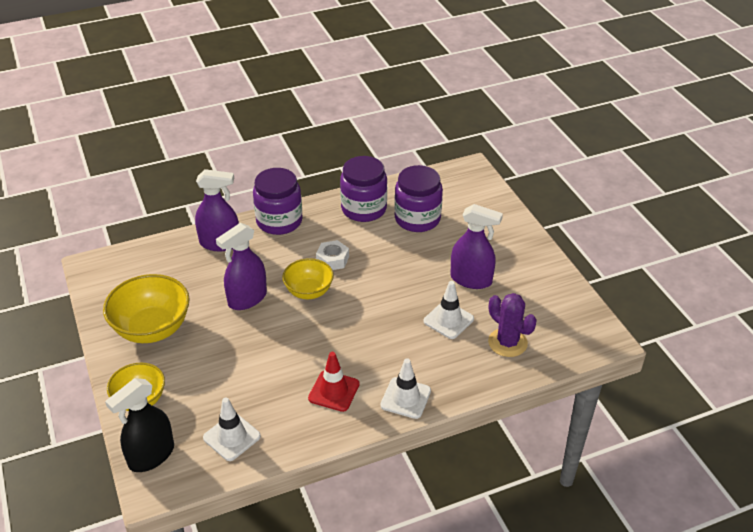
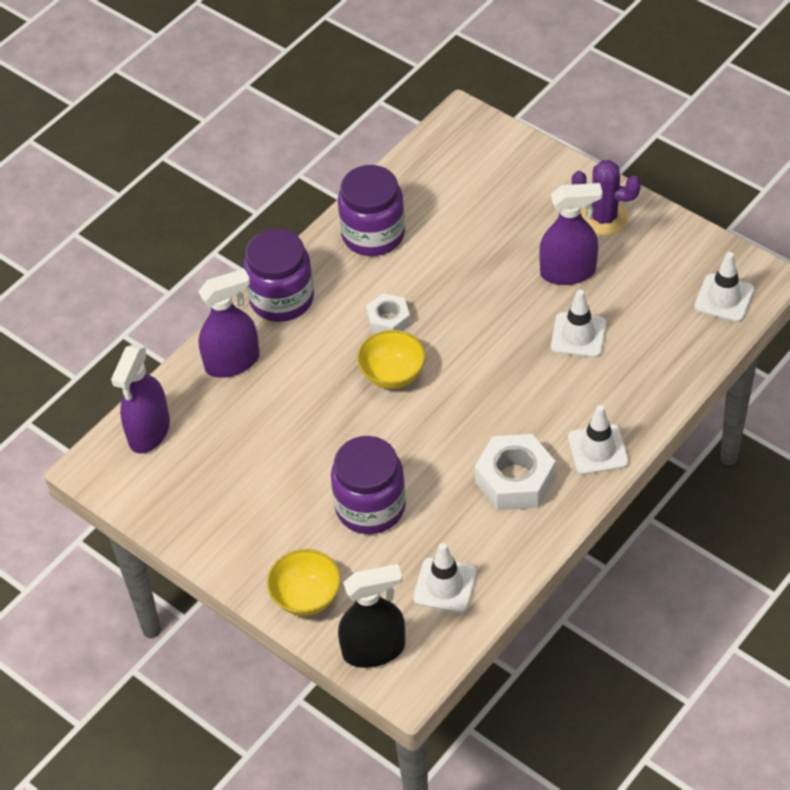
camera: 25 degrees left, 10 degrees up
yellow bowl [103,274,190,343] -> none
black spray bottle [105,378,174,472] -> black spray bottle turned 120 degrees counterclockwise [338,564,405,668]
purple spray bottle [216,223,267,310] -> purple spray bottle moved to [111,345,170,454]
red traffic cone [308,352,360,412] -> white nut [475,434,556,510]
purple jar [394,165,443,232] -> purple jar moved to [331,436,406,534]
purple cactus [488,293,537,357] -> purple cactus moved to [572,160,641,236]
none -> white traffic cone [694,252,754,322]

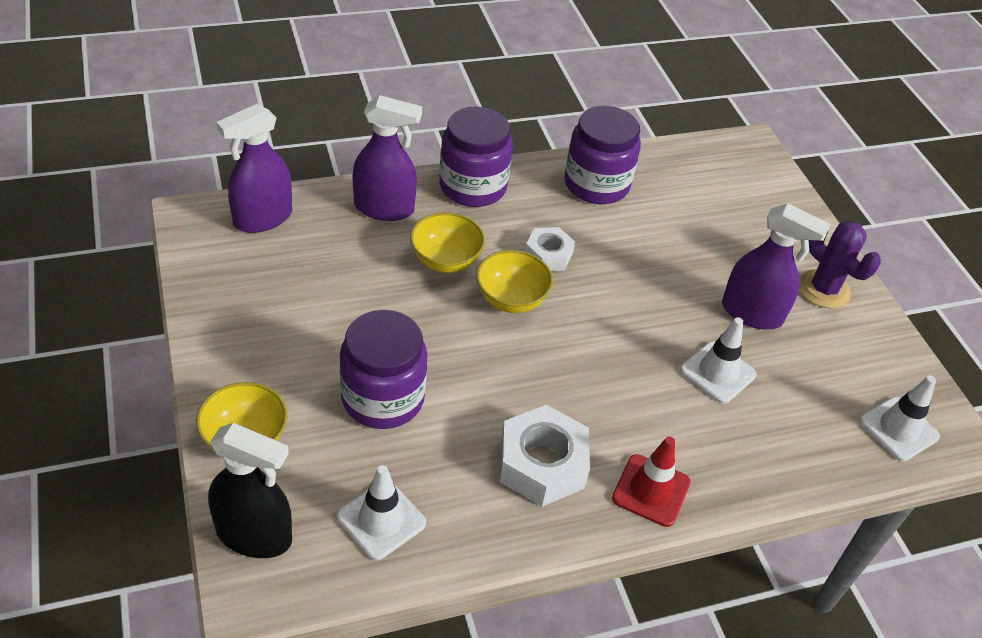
camera: 25 degrees right, 5 degrees down
white traffic cone [568,405,629,475] -> red traffic cone [612,436,691,527]
none -> yellow bowl [410,212,485,273]

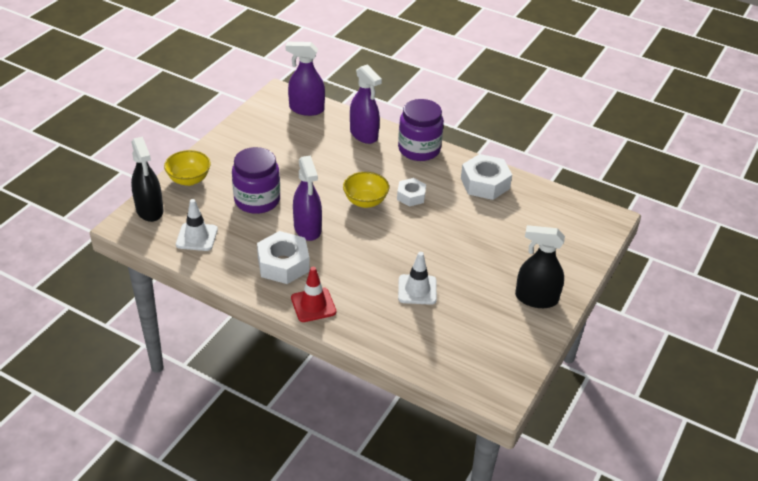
camera: 50 degrees right, 5 degrees down
yellow bowl [410,212,485,273] -> none
purple jar [564,106,641,204] -> white nut [461,154,512,200]
purple spray bottle [722,203,830,330] -> purple spray bottle moved to [293,155,322,241]
purple cactus [799,221,881,309] -> black spray bottle [515,225,565,308]
white traffic cone [859,376,940,461] -> none

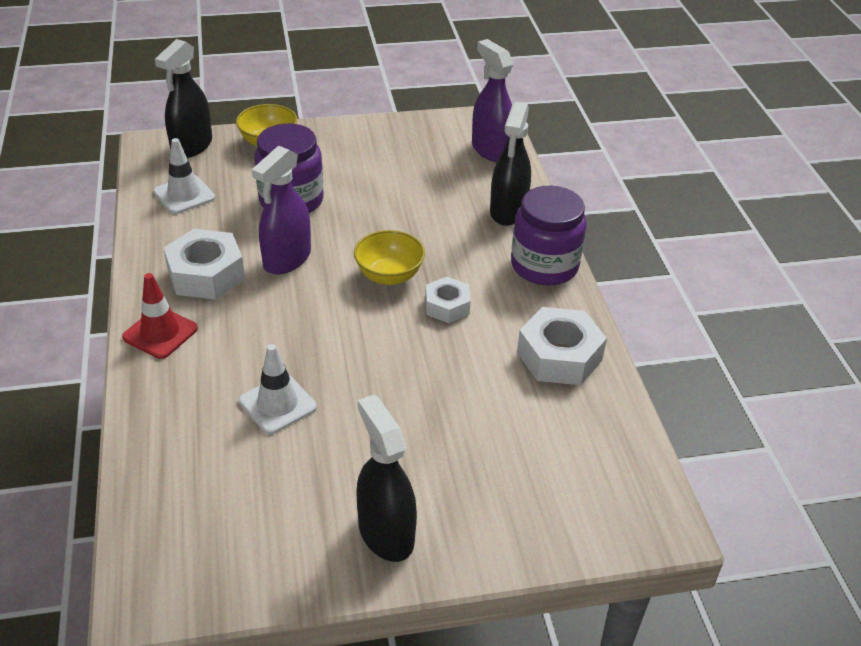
camera: 50 degrees right, 0 degrees up
purple spray bottle [350,64,382,144] -> black spray bottle [490,102,531,226]

